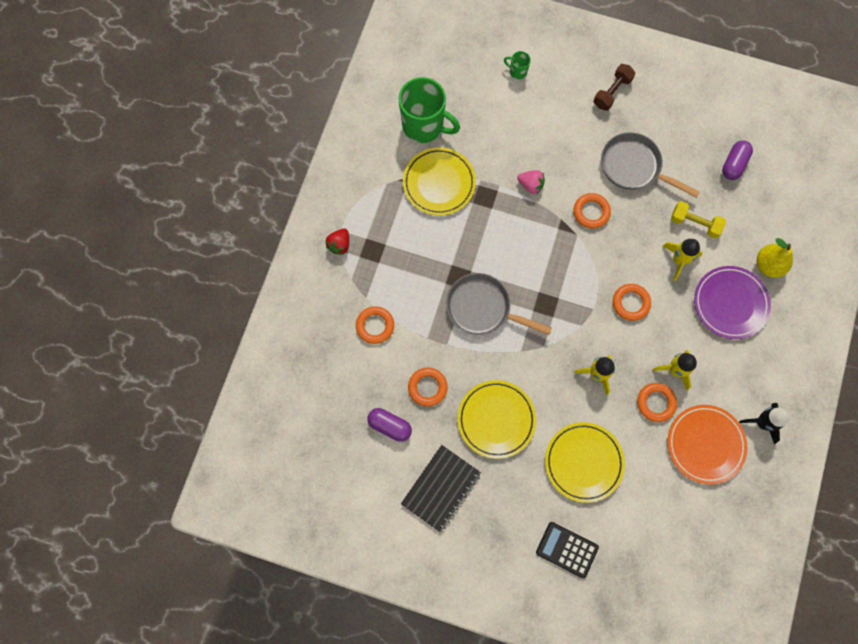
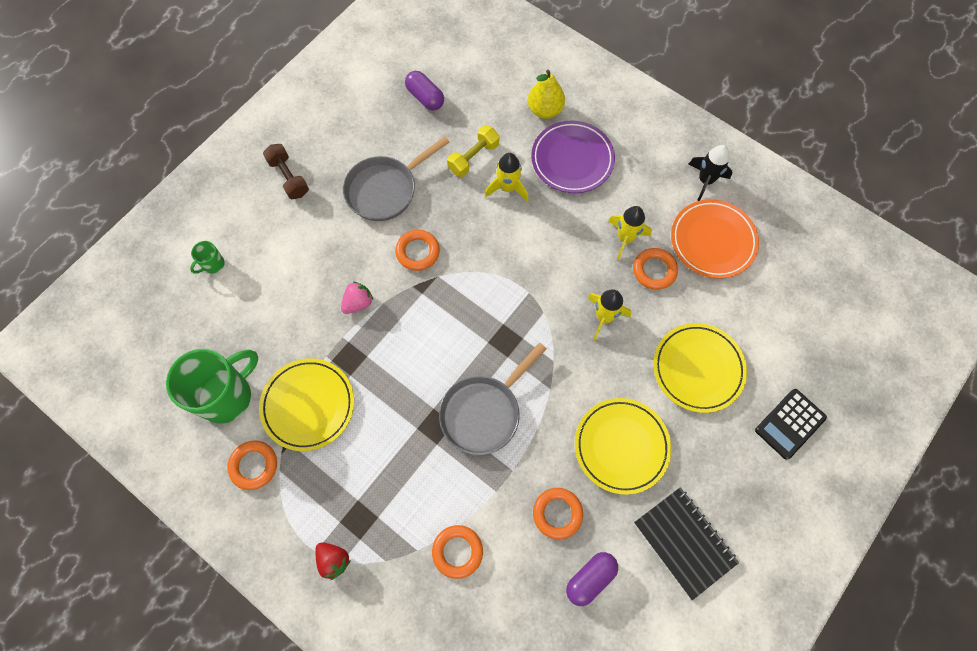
camera: 70 degrees left, 5 degrees down
orange ring [613,284,651,321] -> orange ring moved to [227,441,277,490]

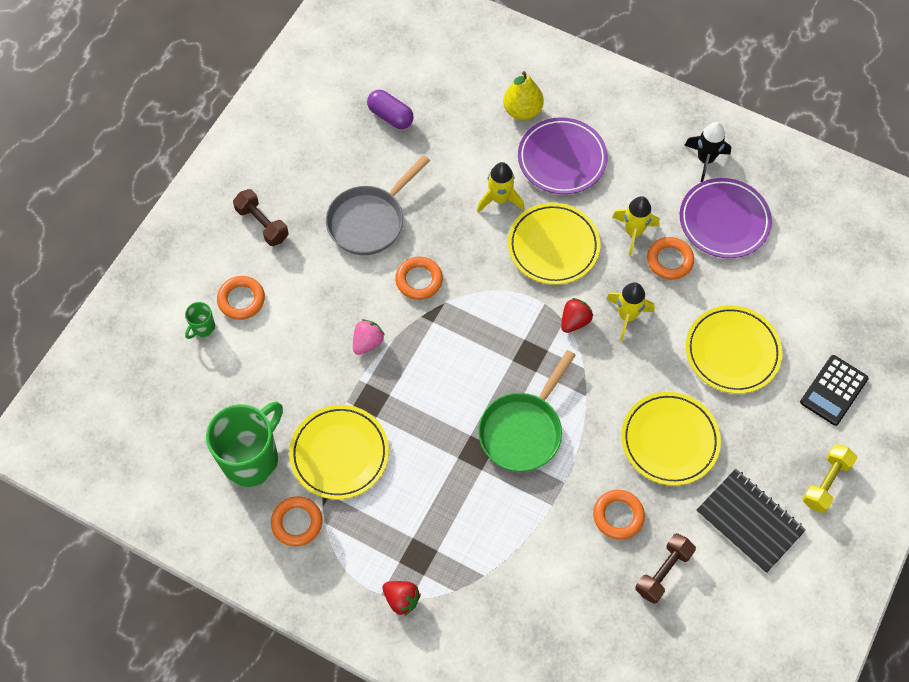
camera: 10 degrees left, 5 degrees down
orange ring [432,525,483,579] -> orange ring moved to [217,276,265,320]
grey pan [439,343,546,455] -> green pan [478,350,576,472]
yellow dumbbell [447,125,499,177] -> yellow dumbbell moved to [802,444,857,513]
purple capsule [566,552,618,606] -> brown dumbbell [635,533,696,604]
orange plate [671,199,759,279] -> purple plate [680,178,772,258]
none -> yellow plate [508,203,600,285]
none -> red strawberry [561,298,593,333]

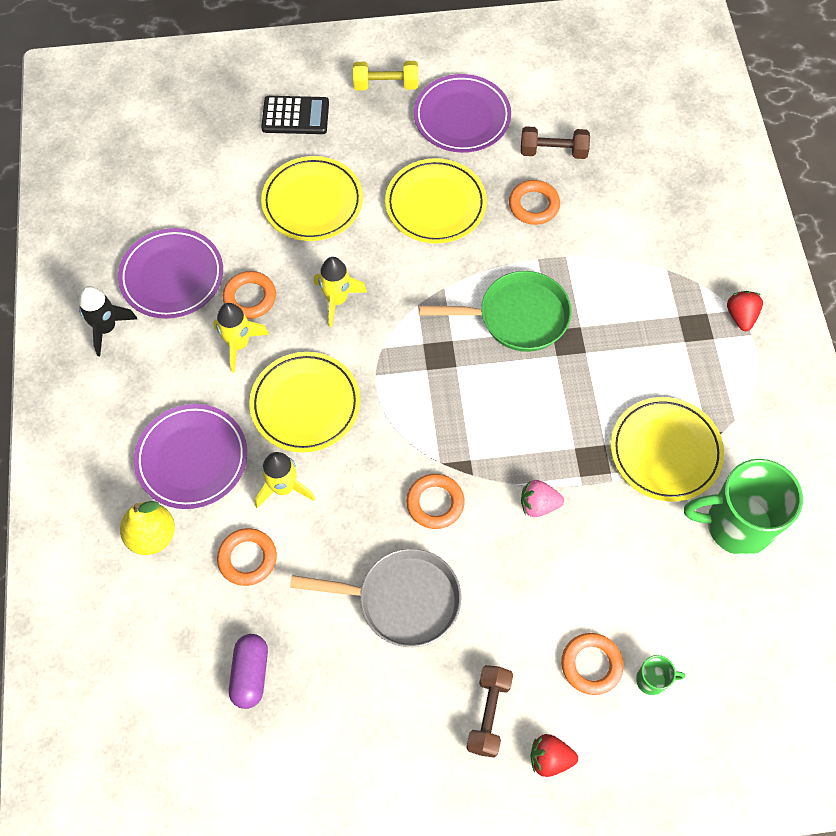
camera: 125 degrees left, 0 degrees up
orange ring [271,496,322,546] -> orange ring moved to [217,528,277,586]
red strawberry [561,298,593,333] -> red strawberry moved to [530,734,578,777]
black notebook [696,469,806,573] -> purple plate [414,74,511,153]

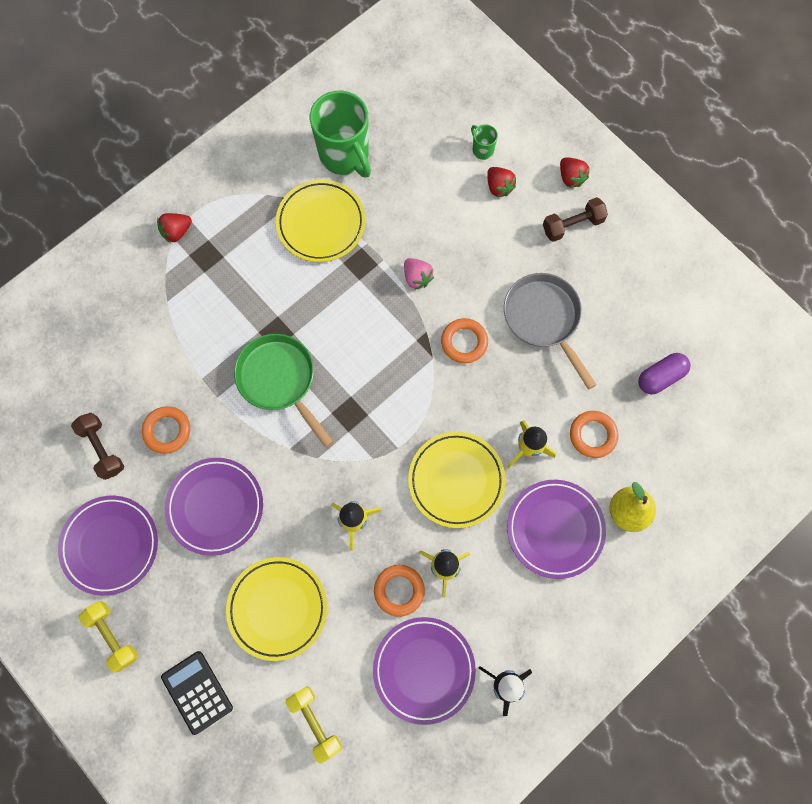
camera: 125 degrees left, 10 degrees up
yellow plate [385,158,487,244] -> purple plate [165,458,263,556]
orange ring [561,633,624,695] -> red strawberry [487,167,516,197]
none -> yellow dumbbell [285,686,342,764]

